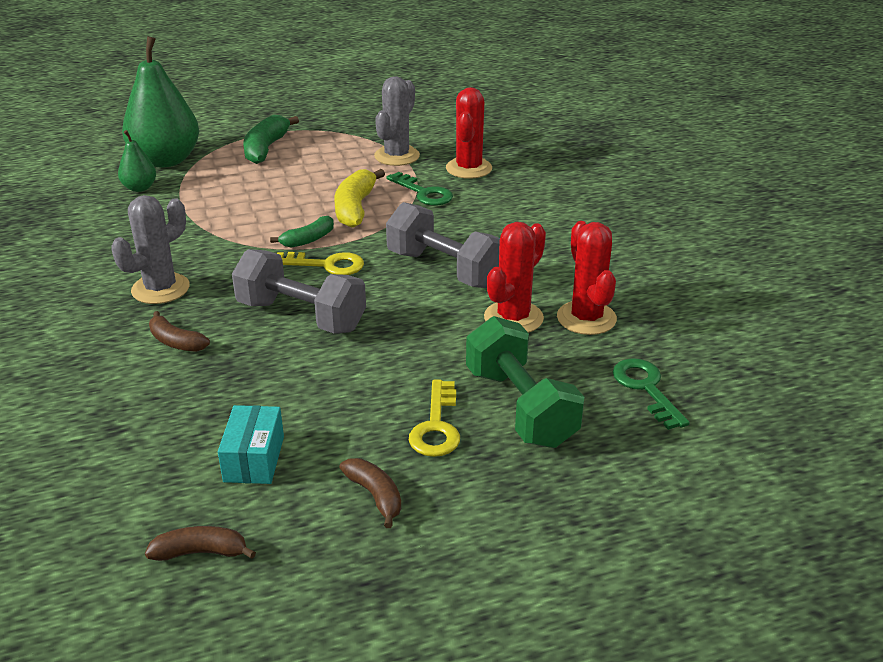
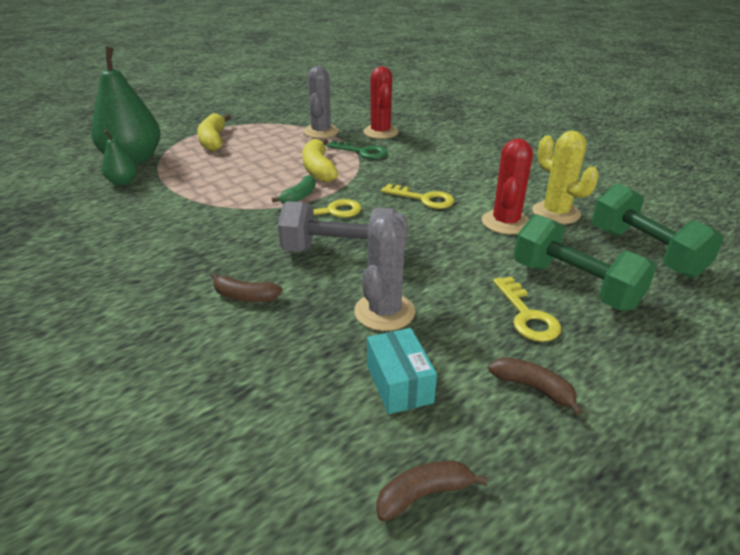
camera: 20 degrees left, 0 degrees up
grey cactus [111,195,190,304] -> grey cactus moved to [354,213,415,331]
green banana [243,115,299,164] -> yellow banana [197,114,231,151]
grey dumbbell [386,202,500,288] -> yellow key [381,184,454,209]
red cactus [557,221,617,335] -> yellow cactus [532,131,599,224]
green key [613,358,690,430] -> green dumbbell [592,183,724,278]

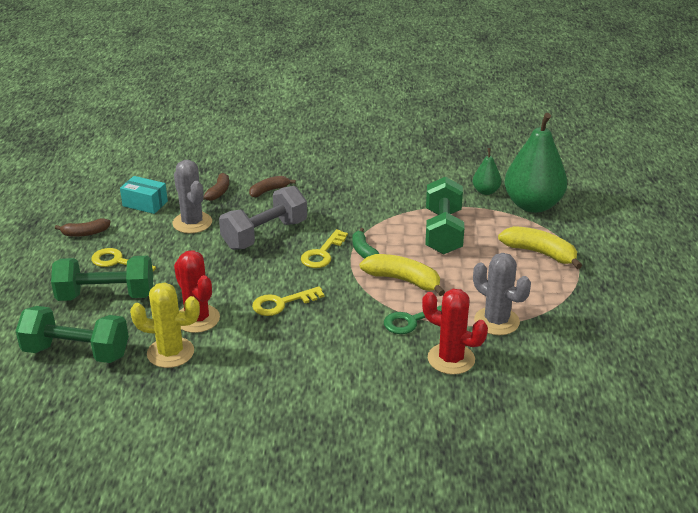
camera: 130 degrees right, 0 degrees up
brown banana [376,461,488,521] -> brown banana moved to [203,173,229,201]
none -> green dumbbell [426,177,464,254]

